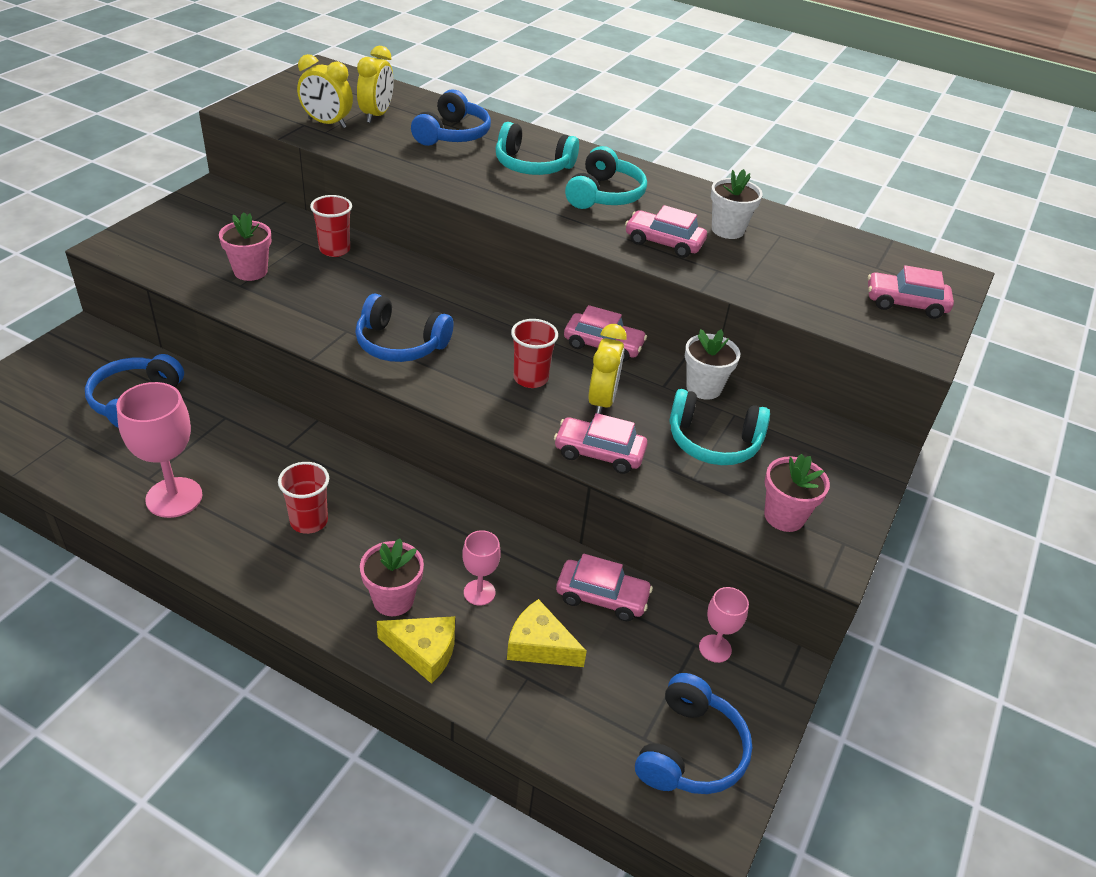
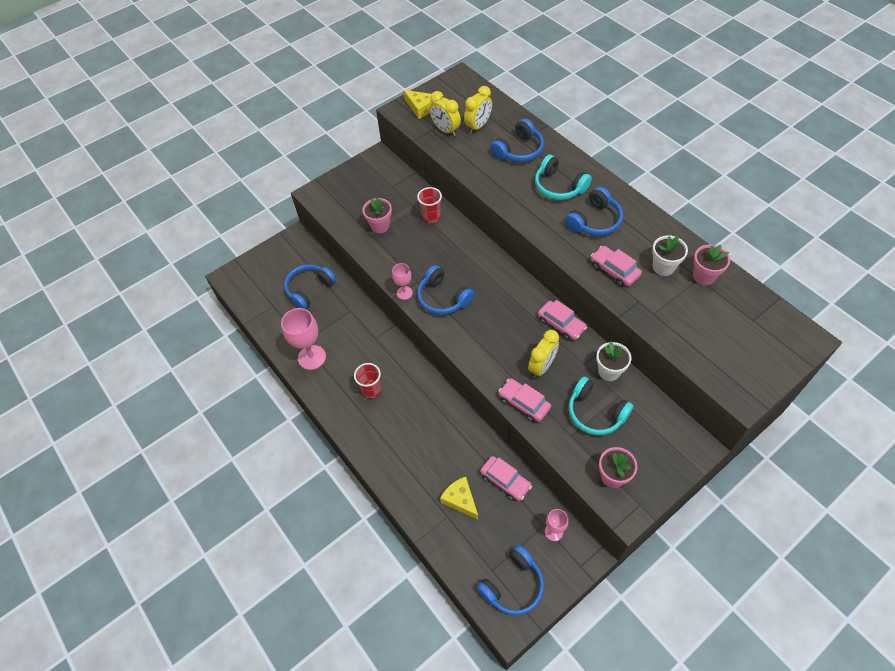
camera: 30 degrees right, 15 degrees up
pink flower pot [360,538,424,616] -> pink flower pot moved to [693,245,730,285]
yellow cheese [377,616,455,684] -> yellow cheese moved to [403,90,434,119]
pink goblet [462,530,501,606] -> pink goblet moved to [392,263,413,300]
red cup [511,319,558,388] -> none
turquoise headphones [565,146,647,209] -> blue headphones [565,187,623,236]
pink car [868,265,954,319] -> none

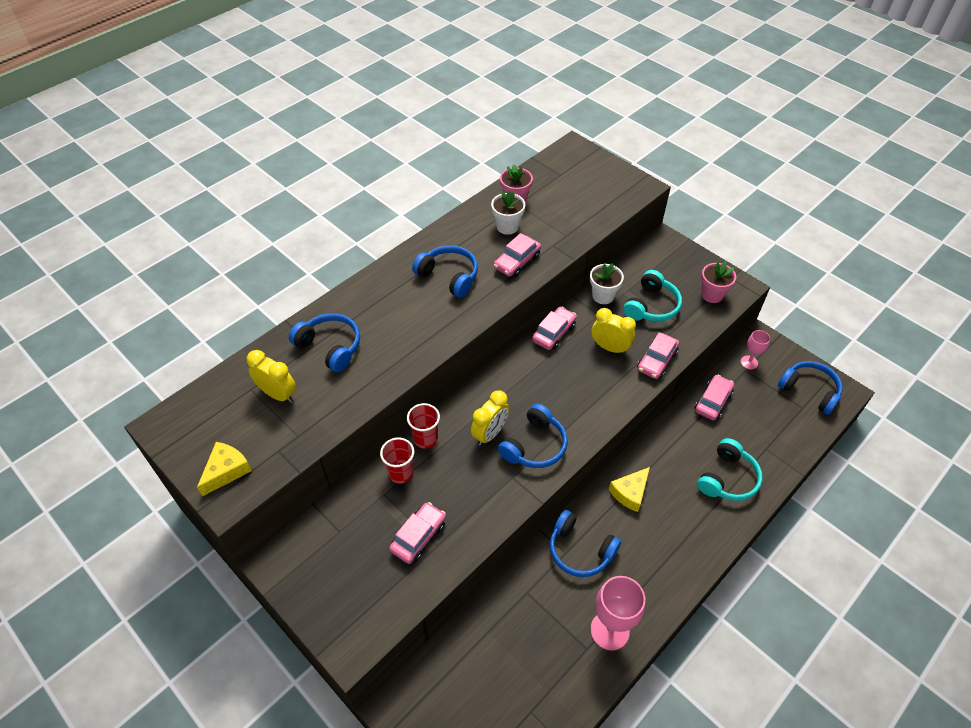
camera: 100 degrees left, 5 degrees down
blue headphones [284,265,336,309] -> blue headphones moved to [550,510,621,577]
red cup [354,363,381,398] -> red cup moved to [407,403,440,448]
pink flower pot [362,198,392,233] -> pink car [389,502,446,564]
pink goblet [392,263,413,300] -> none
yellow clock [430,91,461,136] -> yellow clock moved to [471,390,509,446]
yellow cheese [440,477,478,520] -> yellow cheese moved to [609,467,650,512]
turquoise headphones [535,155,592,200] -> turquoise headphones moved to [697,438,762,501]

